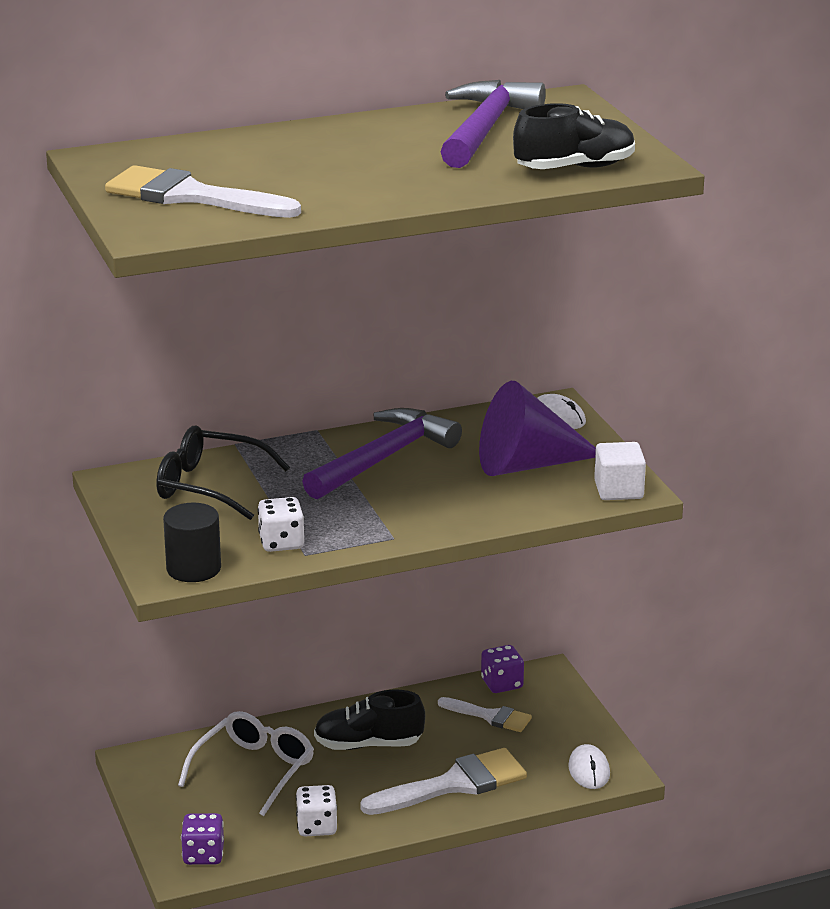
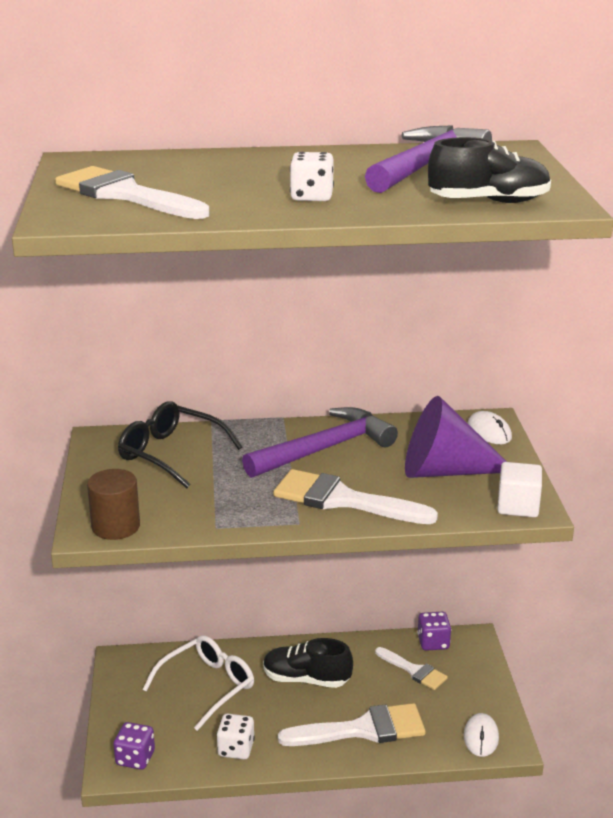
camera: 15 degrees right, 0 degrees up
black cylinder [163,503,221,582] -> brown cylinder [87,469,140,540]
white dice [257,497,304,552] -> white dice moved to [290,152,334,201]
none -> white brush [273,469,438,524]

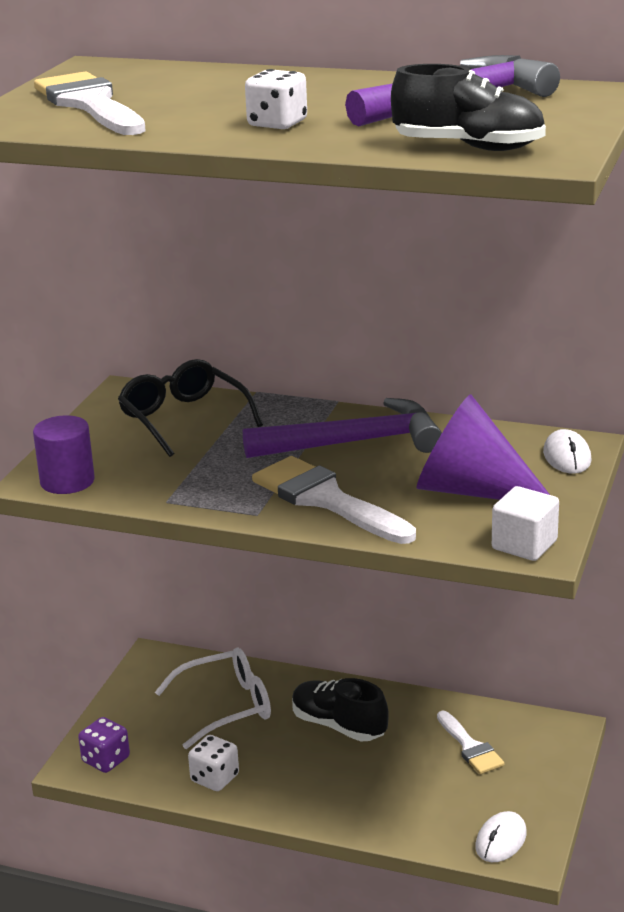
camera: 25 degrees right, 0 degrees up
brown cylinder [87,469,140,540] -> purple cylinder [33,415,95,494]
white brush [278,703,426,746] -> none
purple dice [417,612,451,651] -> none

